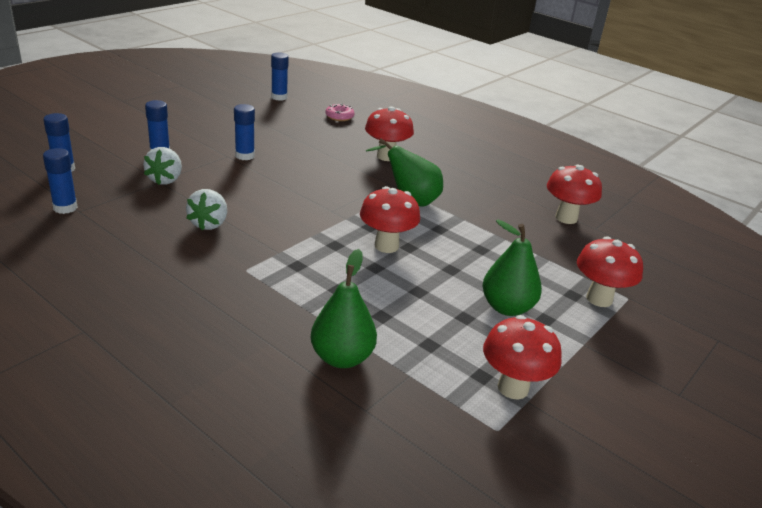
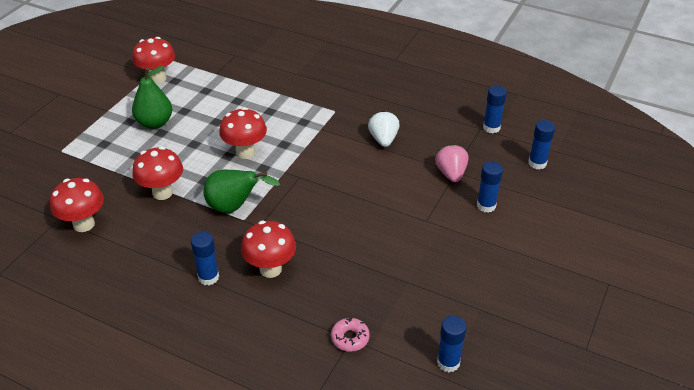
camera: 170 degrees right, 10 degrees up
white strawberry [143,147,182,185] -> pink strawberry [435,144,468,182]
blue glue stick [234,104,255,160] -> blue glue stick moved to [191,232,219,285]
green pear [311,249,377,368] -> none
red mushroom [577,236,643,307] -> red mushroom moved to [132,147,183,200]

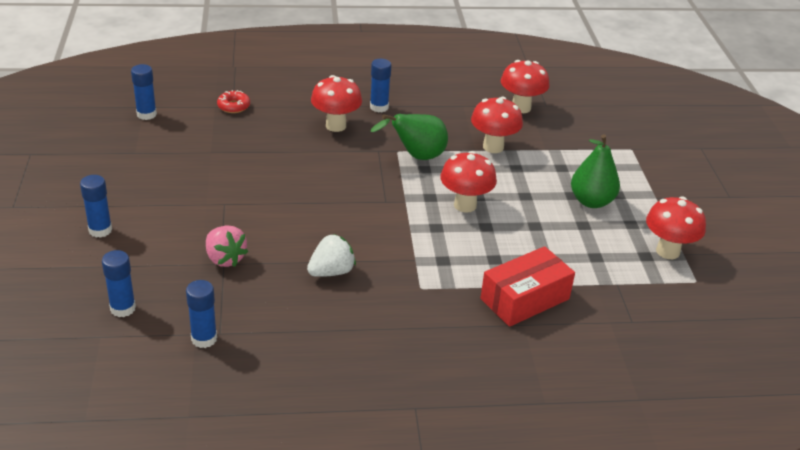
camera: 145 degrees right, 5 degrees down
pink donut [331,317,370,352] -> red donut [217,90,250,113]
white strawberry [368,111,400,147] -> white strawberry turned 90 degrees counterclockwise [307,234,356,277]
blue glue stick [477,161,503,213] -> blue glue stick moved to [80,175,112,238]
none -> red box [480,246,575,327]

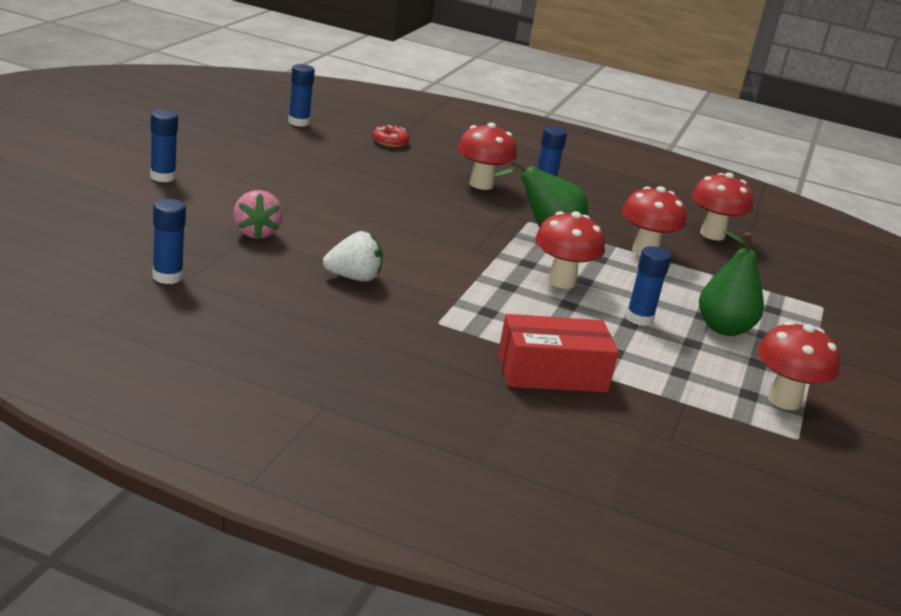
camera: 25 degrees right, 10 degrees down
blue glue stick [102,250,136,317] -> blue glue stick moved to [626,246,671,326]

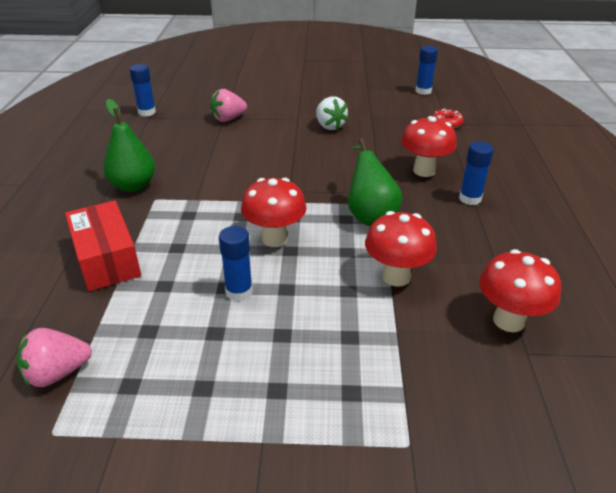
camera: 75 degrees right, 10 degrees up
blue glue stick [150,110,178,182] -> none
white strawberry [323,231,383,282] -> white strawberry moved to [316,96,348,130]
green pear [699,230,764,336] -> green pear moved to [103,99,155,192]
red mushroom [758,321,840,410] -> none
none -> pink strawberry [16,328,92,387]

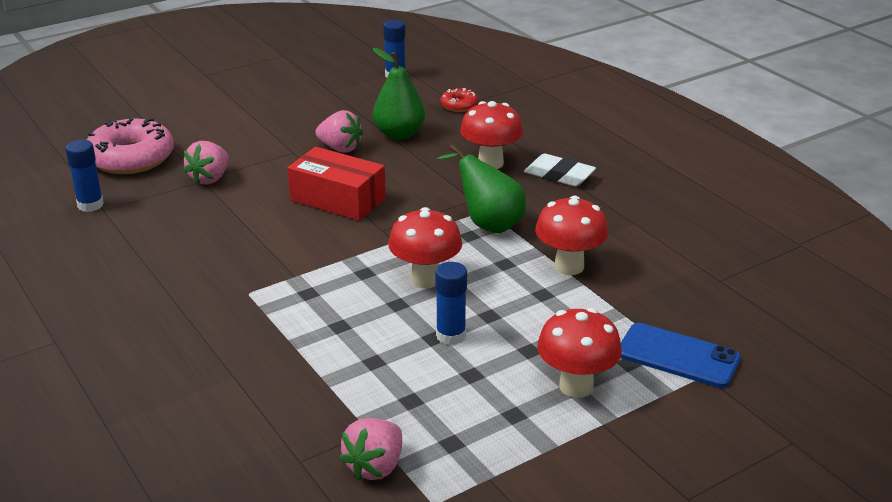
camera: 35 degrees left, 5 degrees down
red box [65,200,141,291] -> red box moved to [288,147,386,221]
green pear [103,99,155,192] -> green pear moved to [373,48,425,140]
white strawberry [316,96,348,130] -> pink strawberry [315,110,363,153]
blue glue stick [459,141,494,205] -> white eraser [524,153,596,186]
red mushroom [479,249,561,332] -> red mushroom moved to [537,308,622,398]
none -> pink donut [87,118,174,174]
none -> blue phone [620,323,741,388]

